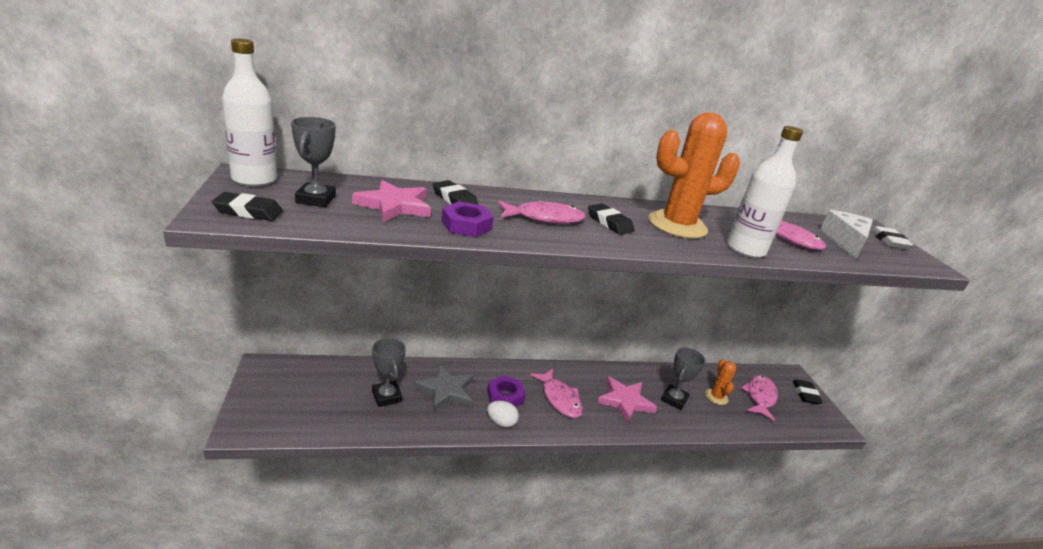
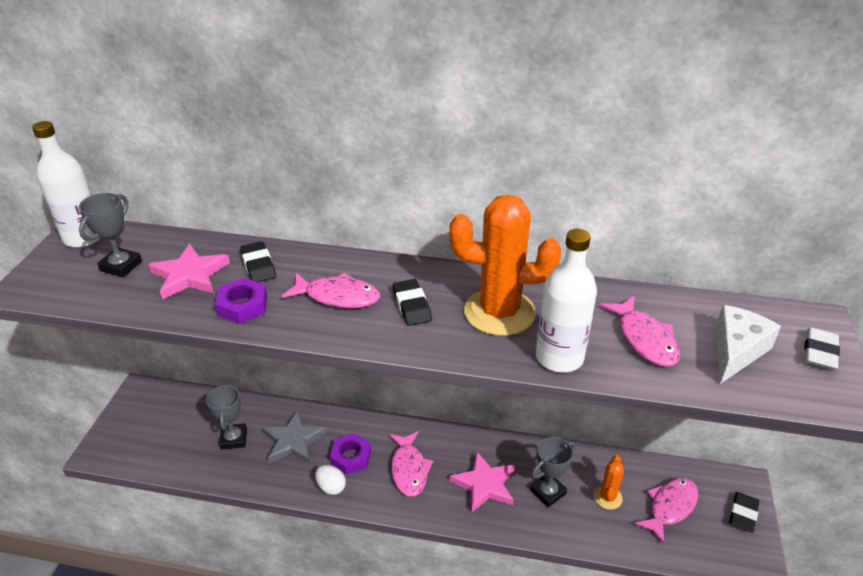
camera: 25 degrees right, 10 degrees up
black eraser [212,192,283,221] -> none

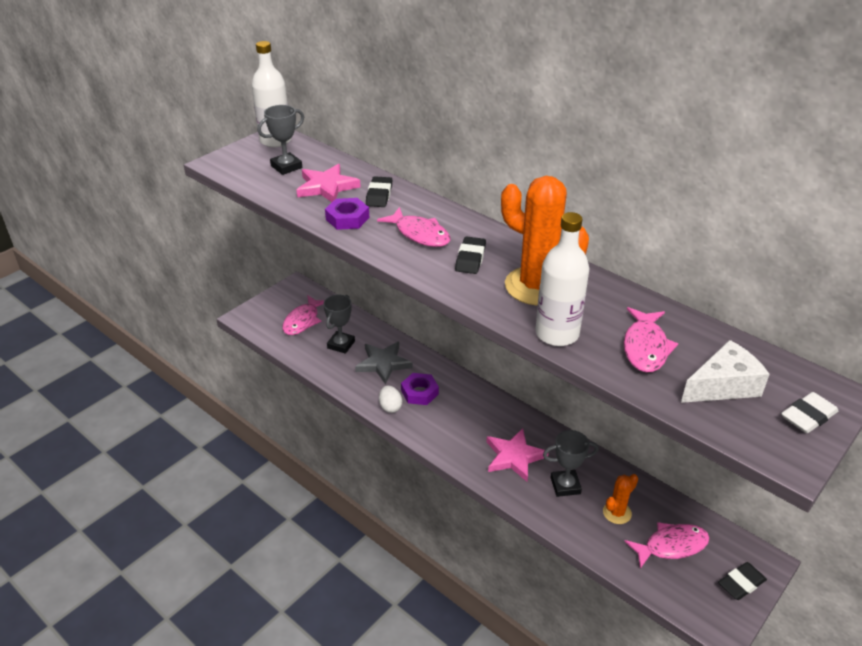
camera: 30 degrees right, 0 degrees up
pink fish [389,431,433,497] -> pink fish moved to [282,295,325,335]

